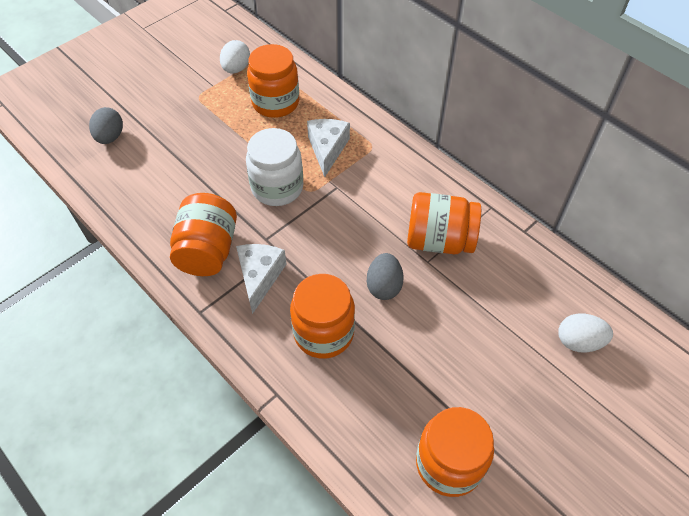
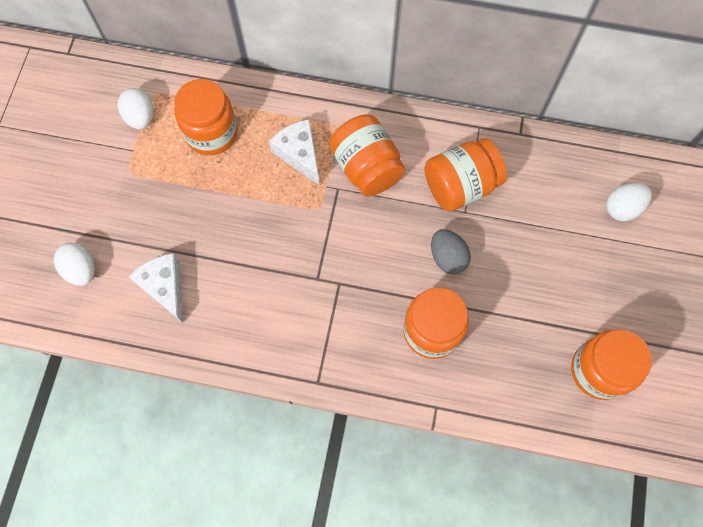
camera: 35 degrees left, 15 degrees up
grey egg [89,107,123,144] -> white egg [54,242,95,286]
orange jar [170,193,237,276] -> orange jar moved to [329,114,405,196]
white cheese [236,244,286,314] -> white cheese moved to [129,253,183,323]
white jar [246,128,304,206] -> none

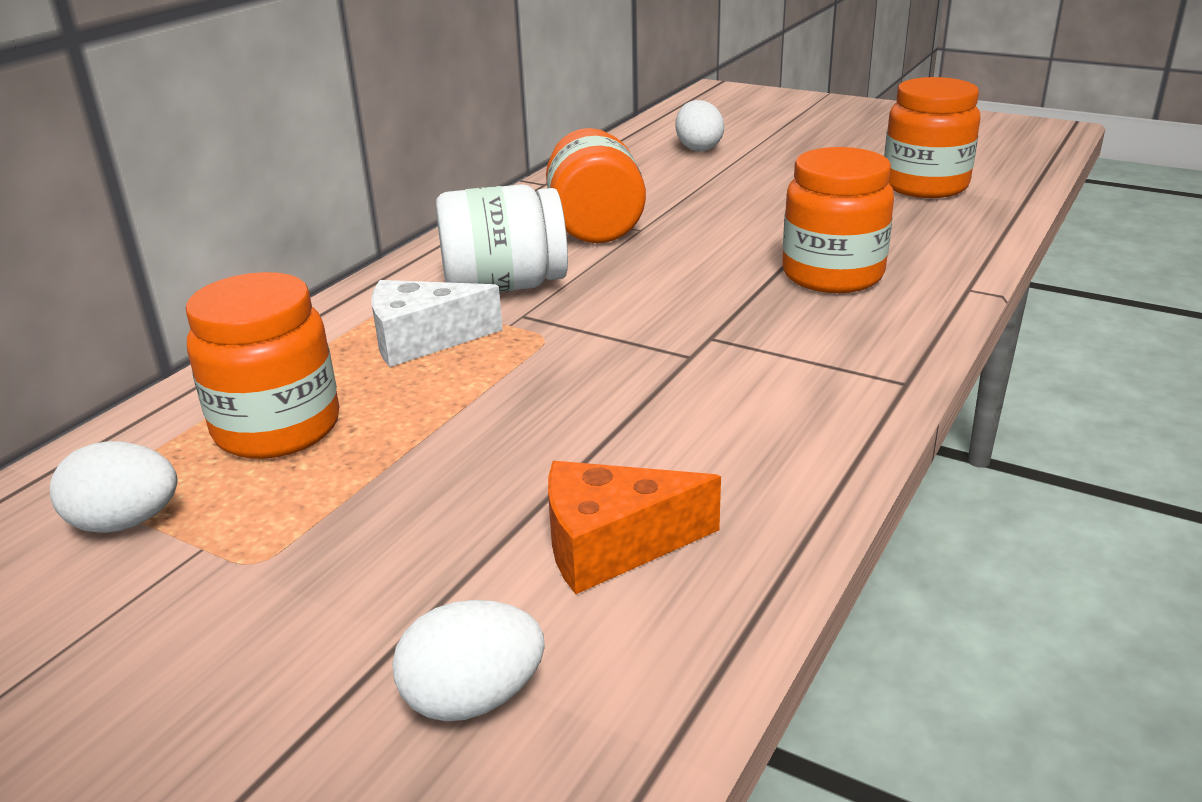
camera: 70 degrees left, 40 degrees down
white cheese [129,253,183,323] -> orange cheese [548,461,721,594]
orange jar [329,114,405,196] -> white jar [436,184,568,292]
grey egg [431,229,471,274] -> none

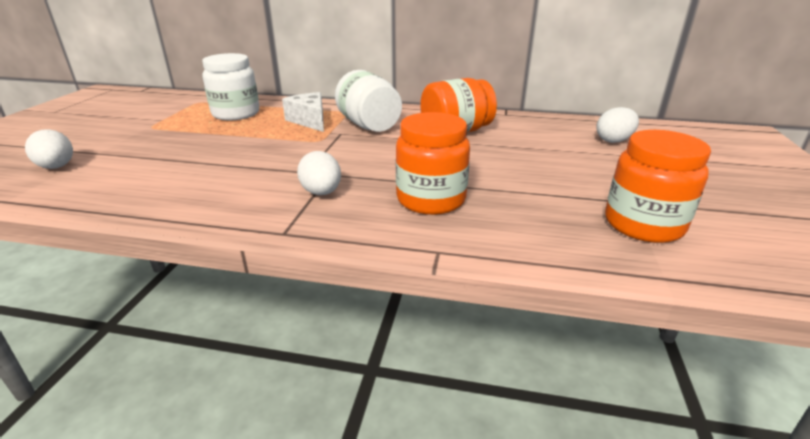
camera: 70 degrees right, 0 degrees up
white egg [50,441,178,533] -> white egg moved to [297,151,341,195]
orange jar [186,272,339,459] -> white jar [202,53,260,120]
orange cheese [548,461,721,594] -> none

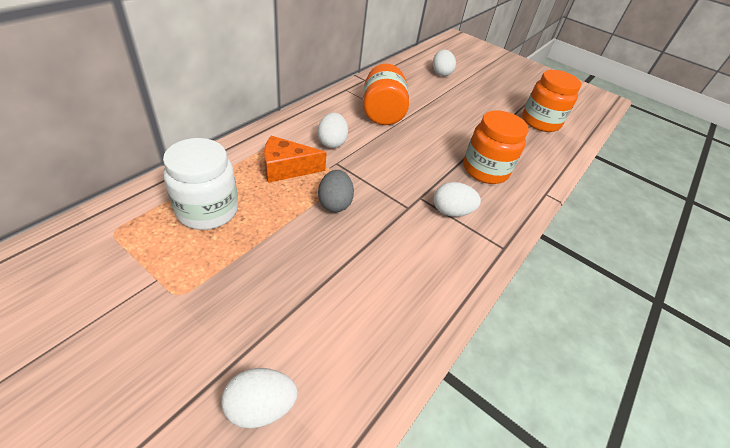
camera: 70 degrees left, 15 degrees up
white cheese [282,92,324,132] -> orange cheese [264,136,327,183]
white jar [335,70,402,132] -> white egg [318,113,348,148]
none -> grey egg [318,170,354,212]

